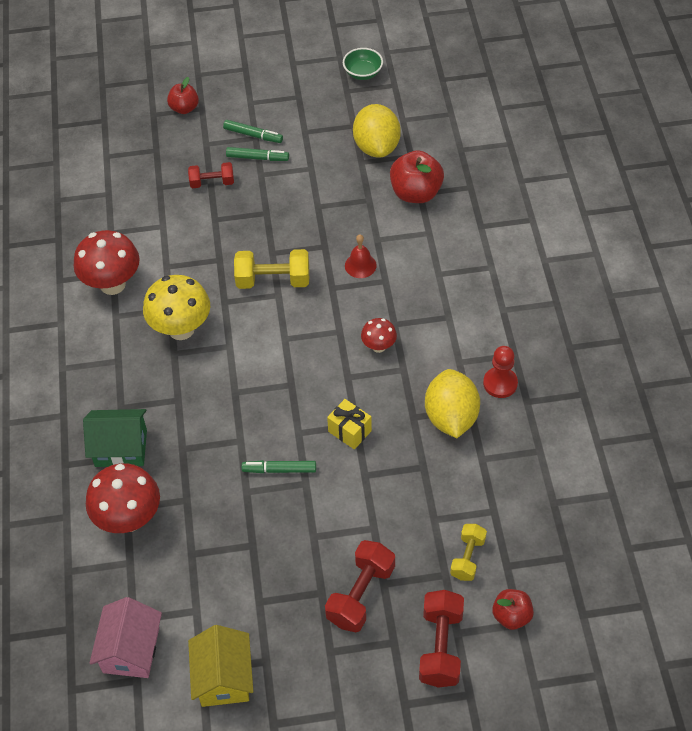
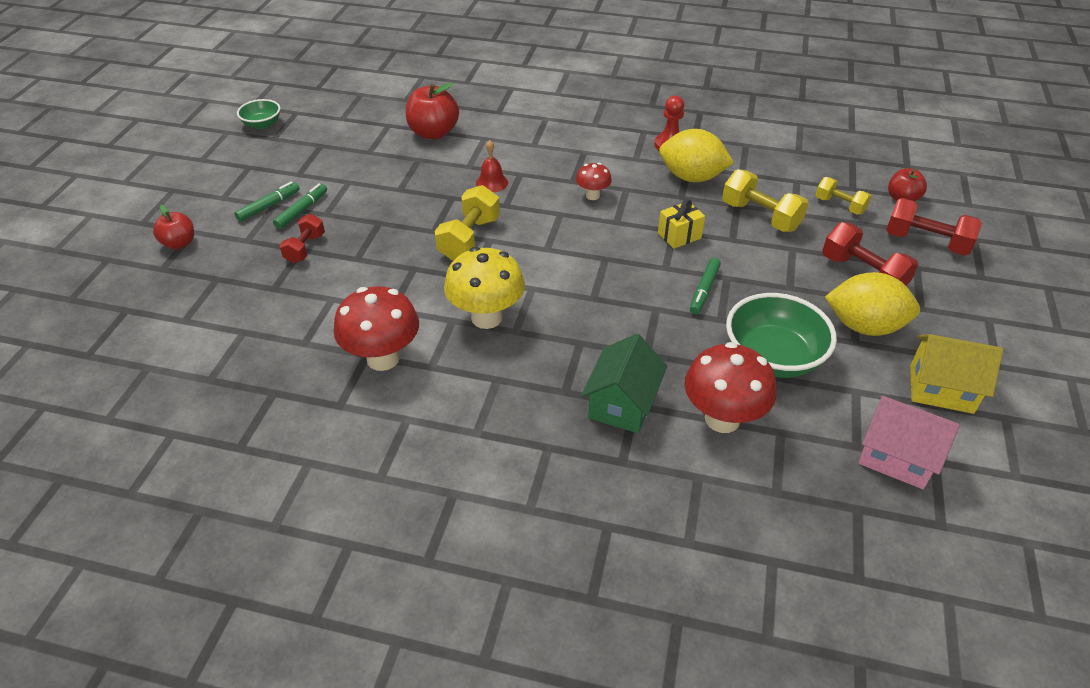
camera: 70 degrees left, 10 degrees down
yellow lemon [353,104,401,158] -> yellow lemon moved to [825,272,920,336]
none -> yellow dumbbell [722,169,808,232]
none -> green bowl [726,293,837,378]

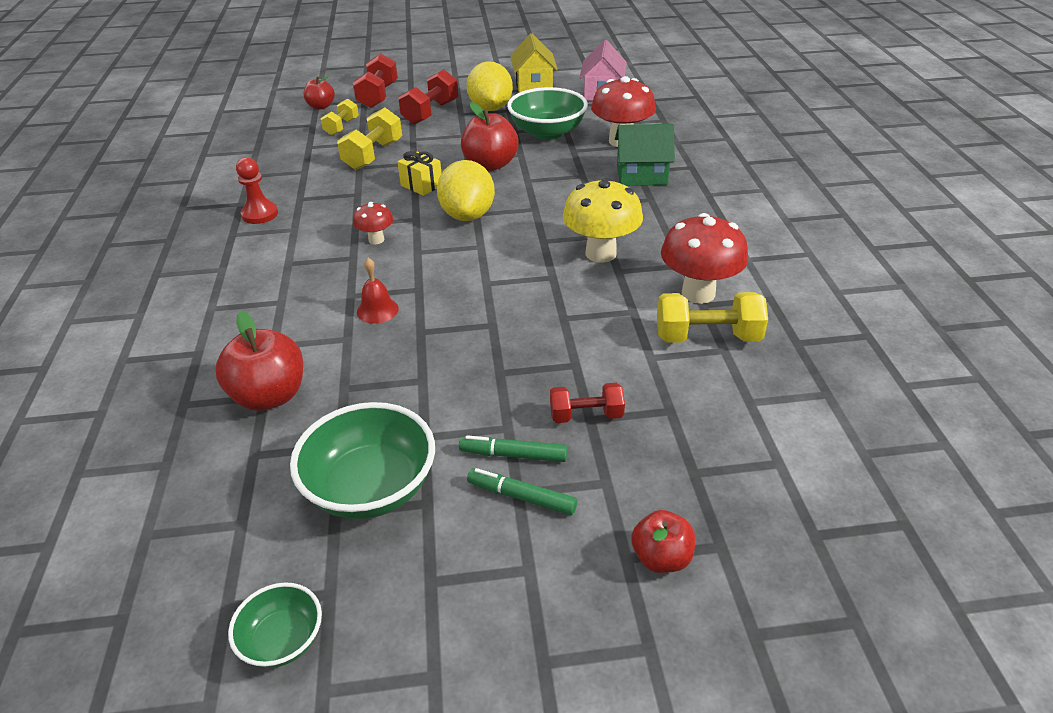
camera: 110 degrees left, 5 degrees down
yellow dumbbell [435,185,500,261] -> yellow dumbbell moved to [657,292,768,343]
yellow lemon [659,129,734,182] -> yellow lemon moved to [437,160,495,221]
green marker [690,258,721,314] -> red apple [461,102,519,171]
none -> green bowl [290,402,435,519]

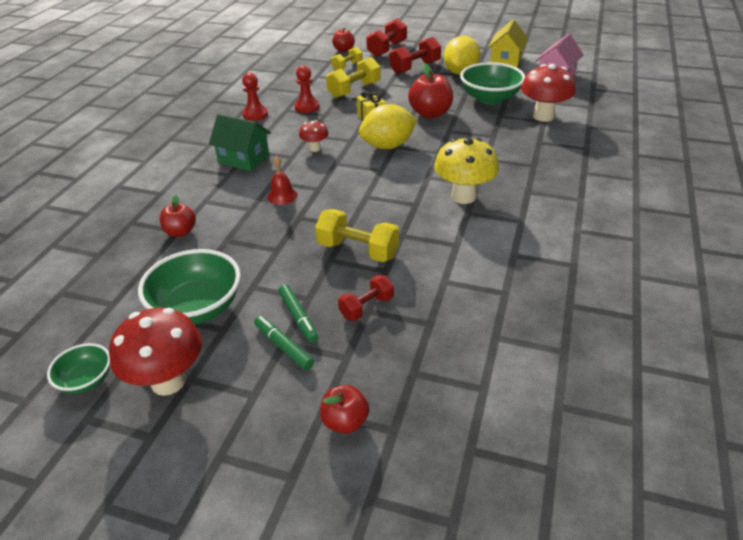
camera: 25 degrees right, 0 degrees up
red apple [215,311,303,411] -> red apple [160,194,196,237], size x0.61
yellow lemon [437,160,495,221] -> yellow lemon turned 45 degrees clockwise [359,104,417,149]
green marker [459,435,567,462] -> green marker turned 150 degrees counterclockwise [279,285,319,343]
red dumbbell [550,383,625,423] -> red dumbbell turned 60 degrees counterclockwise [338,275,394,321]
green house [615,124,675,186] -> green house moved to [209,114,271,171]
yellow dumbbell [657,292,768,343] -> yellow dumbbell moved to [315,209,399,262]
red mushroom [661,213,748,304] -> red mushroom moved to [109,308,202,396]
none -> red pawn [294,65,319,113]

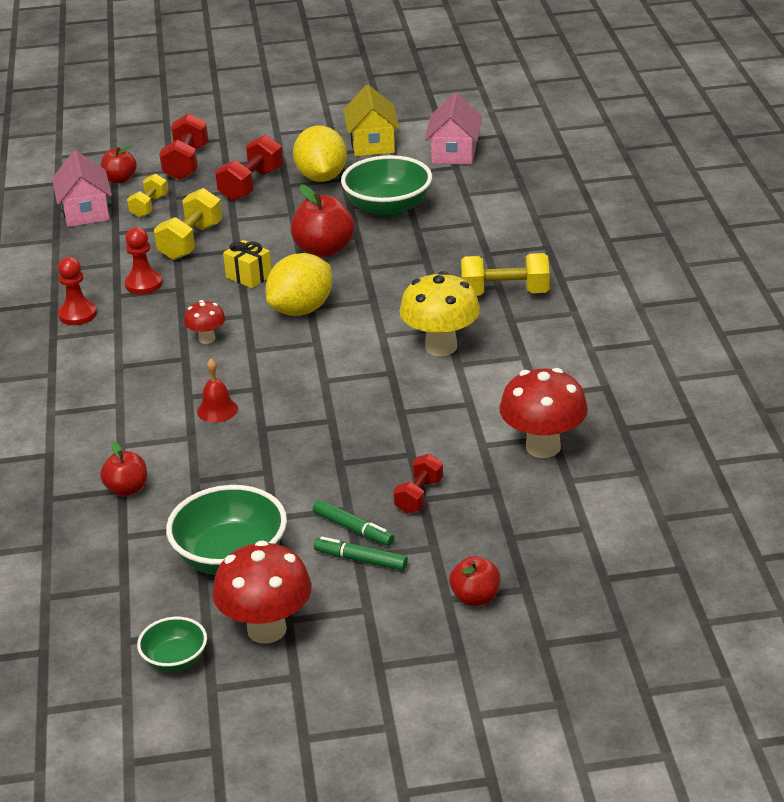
camera: 25 degrees left, 5 degrees down
green house [209,114,271,171] -> none
yellow dumbbell [315,209,399,262] -> yellow dumbbell moved to [461,253,550,296]
red mushroom [521,64,576,122] -> red mushroom moved to [500,368,588,458]
none -> pink house [52,151,112,227]

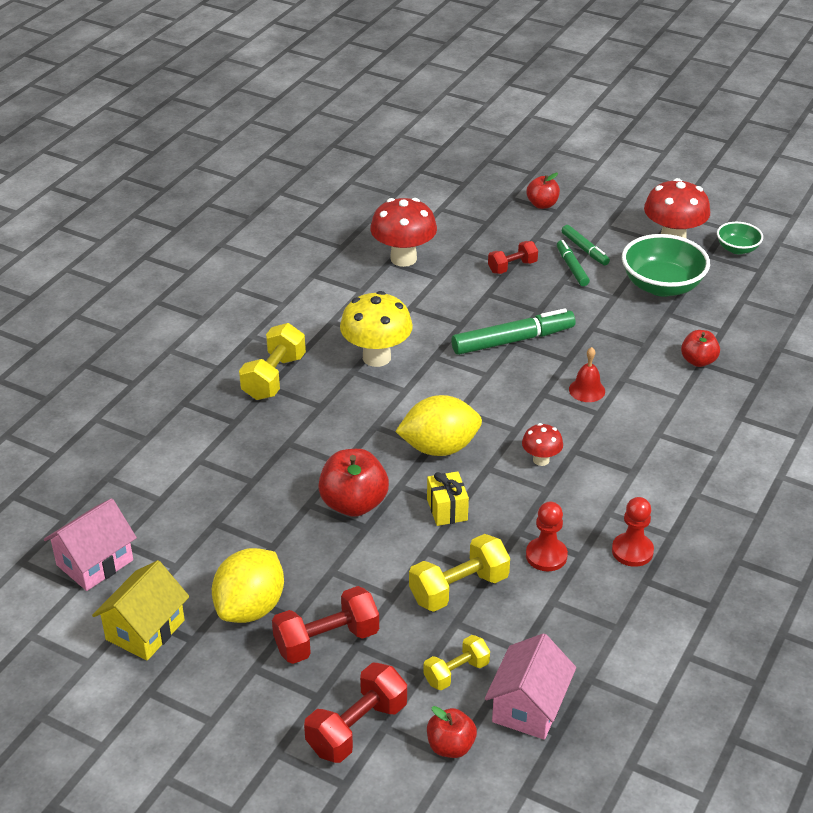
camera: 145 degrees left, 5 degrees up
green bowl [341,155,432,217] -> none
yellow dumbbell [461,253,550,296] -> yellow dumbbell turned 75 degrees clockwise [239,323,306,400]
none -> green marker [451,308,576,355]

